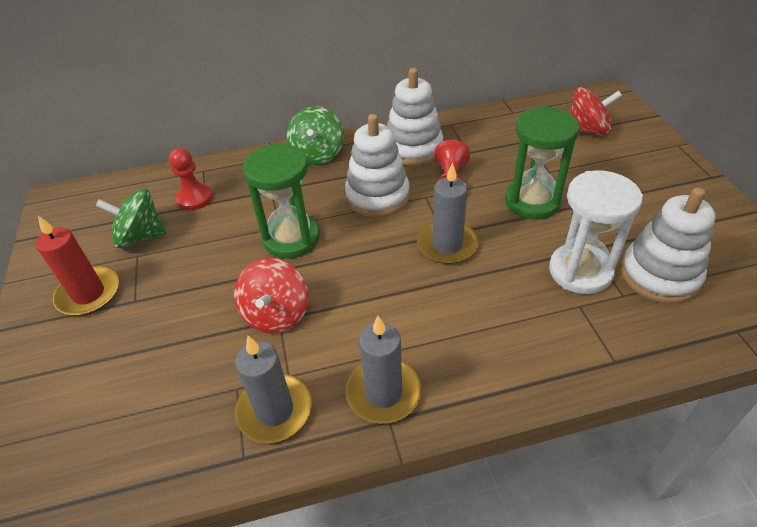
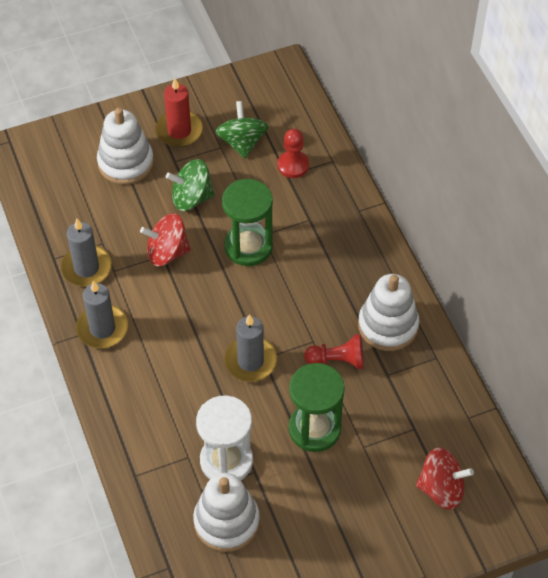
camera: 80 degrees right, 10 degrees up
green spinning top [287,106,344,165] -> green spinning top moved to [166,159,215,211]
white stacking toy [345,114,410,218] -> white stacking toy moved to [97,108,154,185]
red spinning top [570,87,622,136] -> red spinning top turned 75 degrees counterclockwise [416,448,474,510]

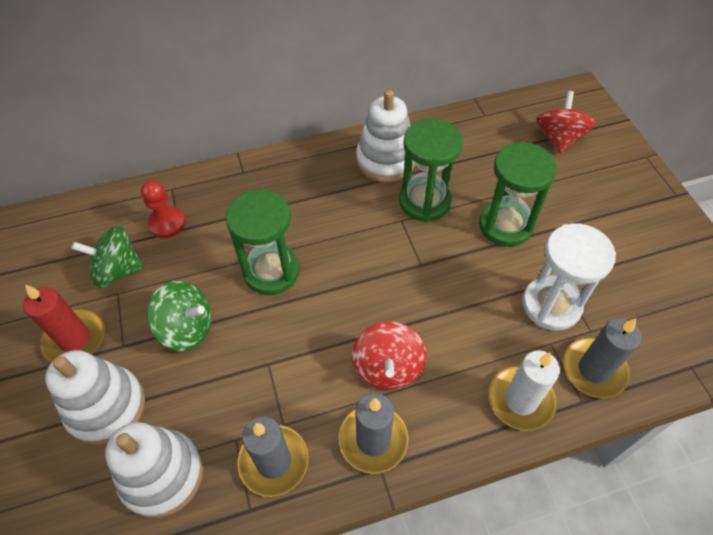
camera: 85 degrees left, 0 degrees up
red spinning top [140,213,191,267] -> red spinning top moved to [352,321,426,390]
green spinning top [166,159,215,211] -> green spinning top turned 75 degrees counterclockwise [147,280,212,351]
white stacking toy [193,473,260,552] -> white stacking toy moved to [105,422,203,518]
grey candle [224,314,277,382] -> grey candle moved to [563,318,642,398]
red pawn [304,334,364,369] -> green hourglass [399,118,463,222]
none -> white candle [489,351,560,431]

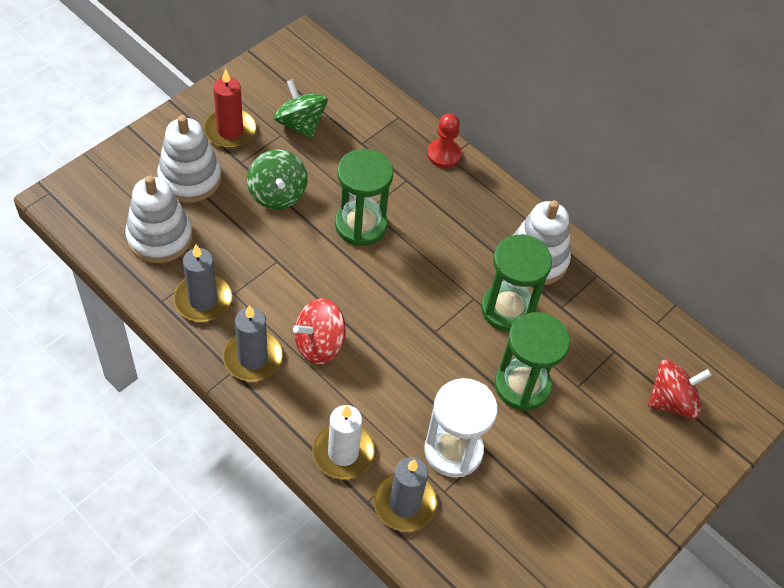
camera: 55 degrees right, 0 degrees up
red pawn [141,180,186,238] -> red pawn moved to [427,113,461,168]

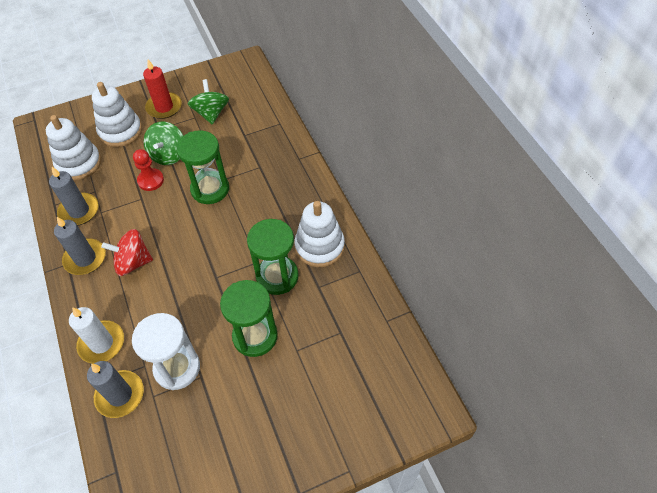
camera: 30 degrees right, 0 degrees up
red pawn [427,113,461,168] -> red pawn moved to [133,149,164,191]
red spinning top [648,360,712,419] -> none

